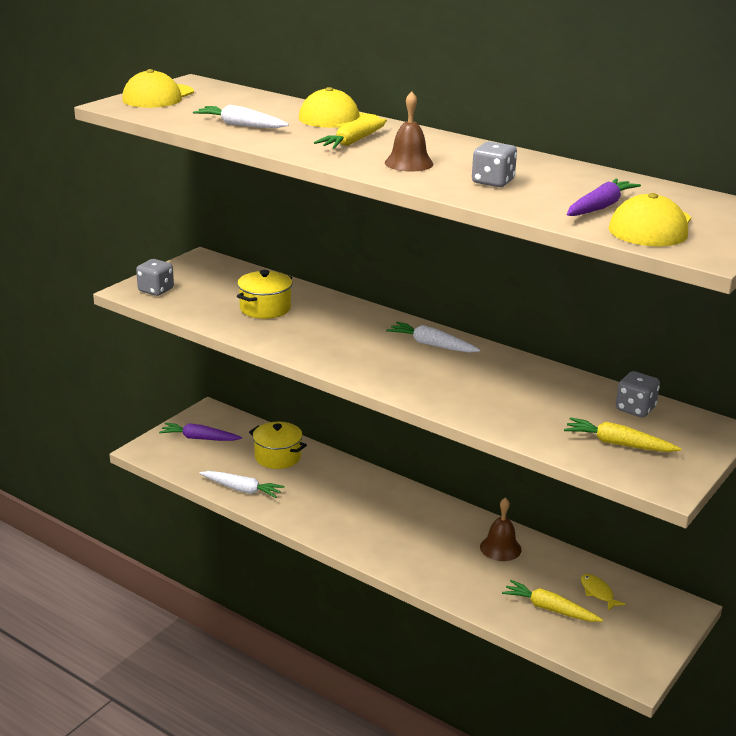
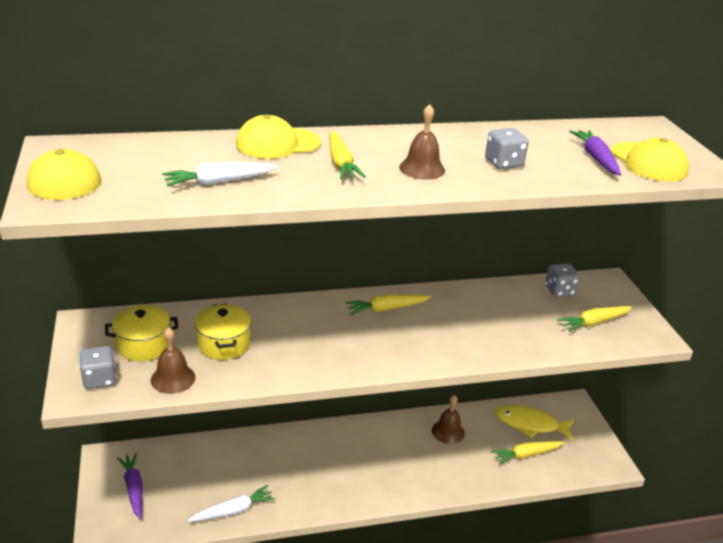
camera: 50 degrees left, 5 degrees up
purple carrot [159,423,242,441] -> purple carrot turned 105 degrees clockwise [117,453,143,519]
yellow pot [249,422,307,469] -> yellow pot moved to [105,305,178,361]
white carrot [386,322,480,352] -> yellow carrot [345,294,431,315]
yellow fish [581,574,625,611] -> yellow fish [495,405,575,441], size x1.92
none -> brown bell [151,327,195,394]

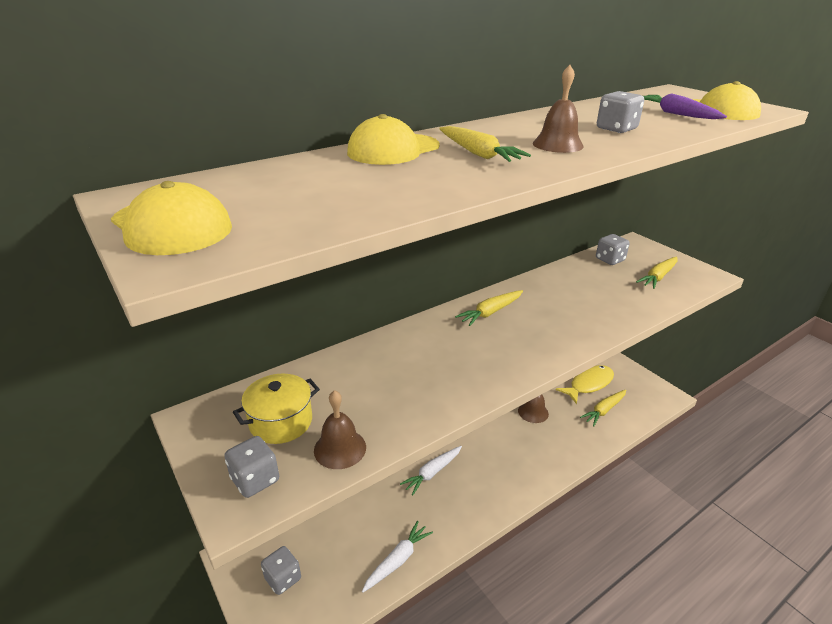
camera: 20 degrees left, 0 degrees up
purple carrot [117,453,143,519] -> grey dice [261,546,301,595]
white carrot [162,162,277,186] -> white carrot moved to [400,446,462,495]
yellow pot [195,303,251,360] -> none
yellow fish [495,405,575,441] -> yellow fish turned 150 degrees clockwise [556,365,614,404]

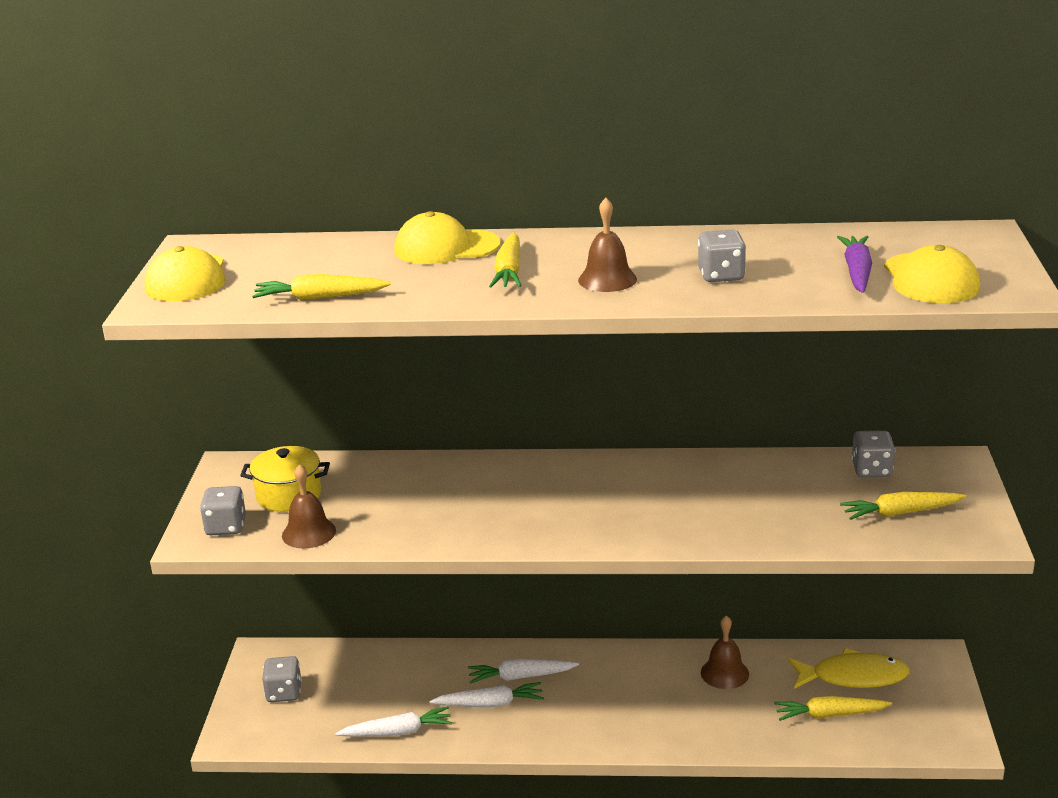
camera: 40 degrees right, 5 degrees down
yellow carrot [455,290,523,326] -> yellow carrot moved to [252,274,391,300]
none -> white carrot [429,682,544,708]

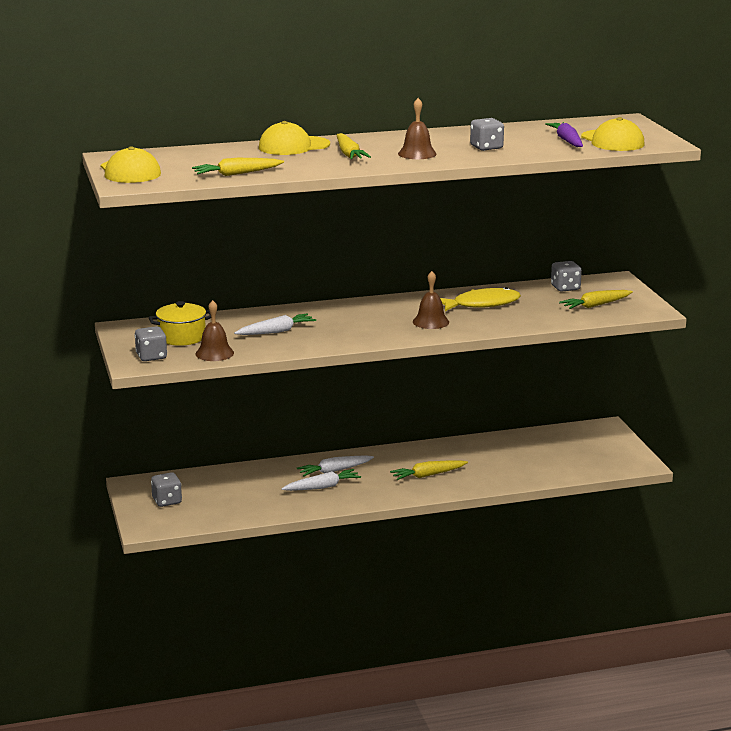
camera: 20 degrees left, 5 degrees down
white carrot [335,706,453,737] -> white carrot moved to [234,314,316,335]
brown bell [701,616,749,689] -> brown bell moved to [413,271,449,329]
yellow carrot [774,696,892,721] -> yellow carrot moved to [390,460,468,480]
yellow fish [788,648,910,689] -> yellow fish moved to [440,287,521,311]

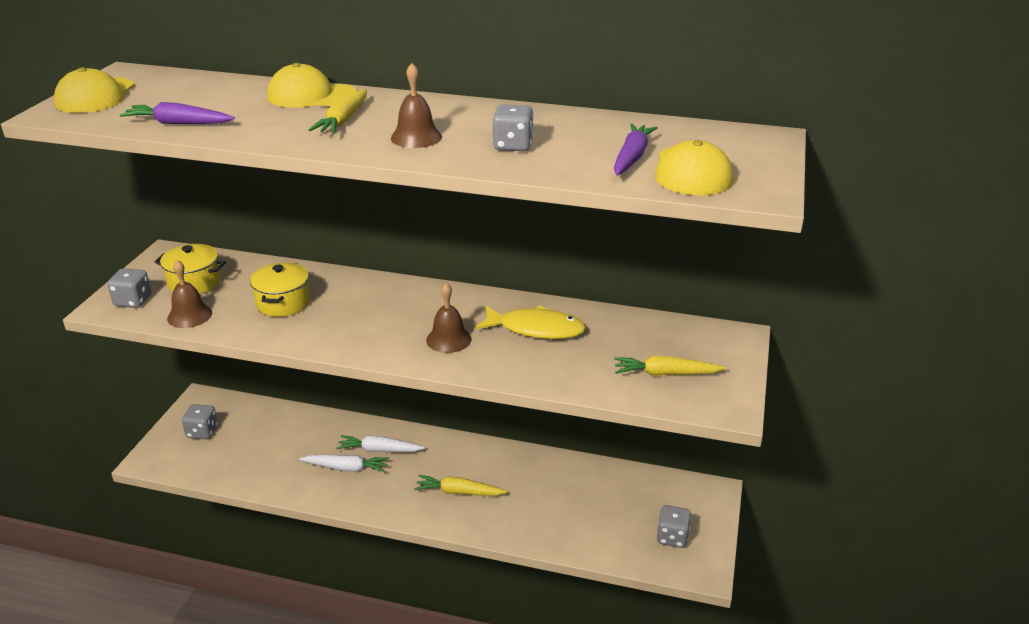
camera: 30 degrees right, 10 degrees up
yellow carrot [192,158,284,176] -> purple carrot [120,102,235,124]
white carrot [234,314,316,335] -> yellow pot [250,262,310,317]
grey dice [551,261,582,291] -> grey dice moved to [657,505,691,548]

